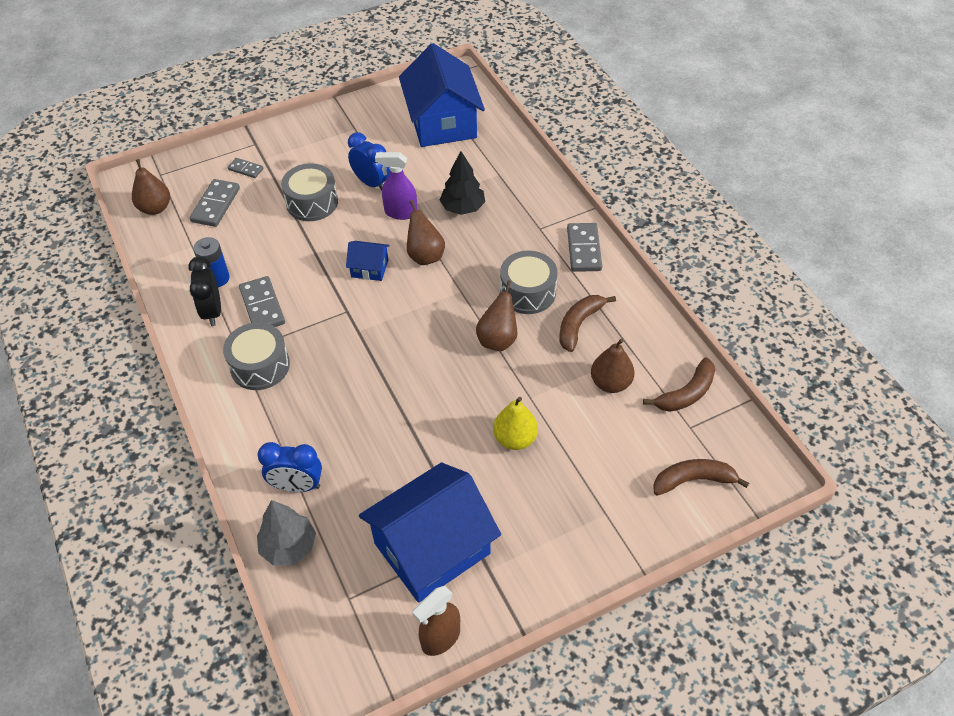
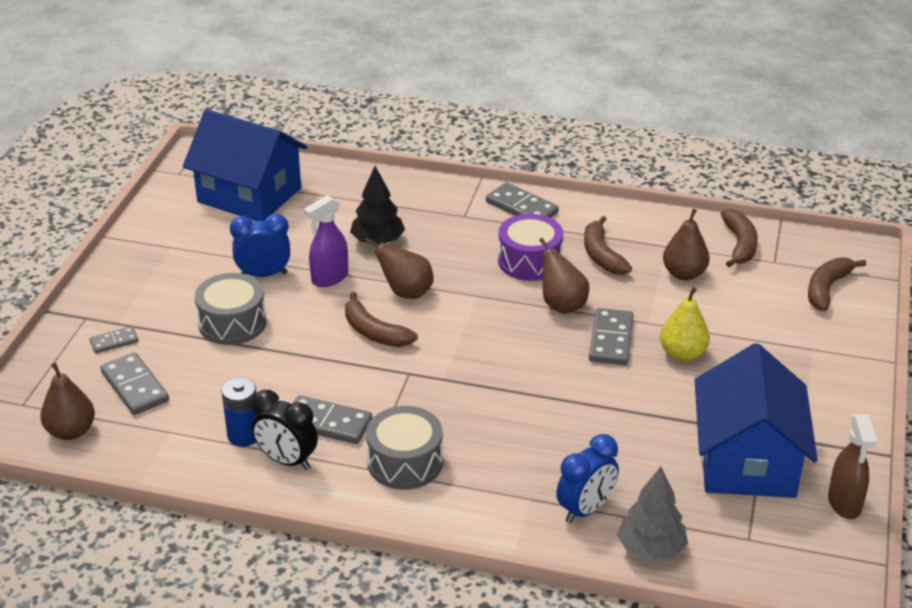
camera: 50 degrees left, 15 degrees down
blue house [346,241,390,281] -> brown banana [345,292,418,347]
grey drum [500,251,558,314] -> purple drum [498,214,563,281]
none -> grey domino [589,308,634,365]

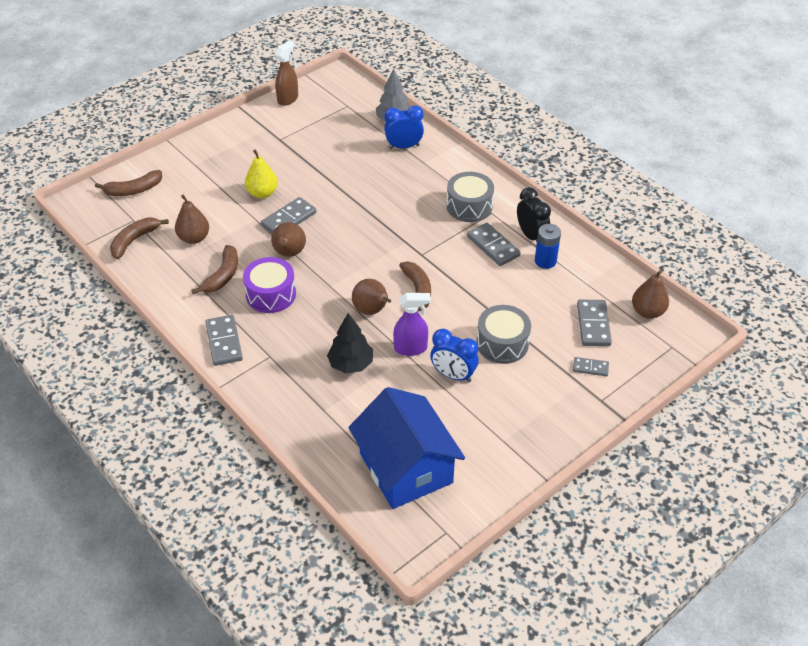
camera: 145 degrees left, 10 degrees up
blue house [695,343,818,498] -> none

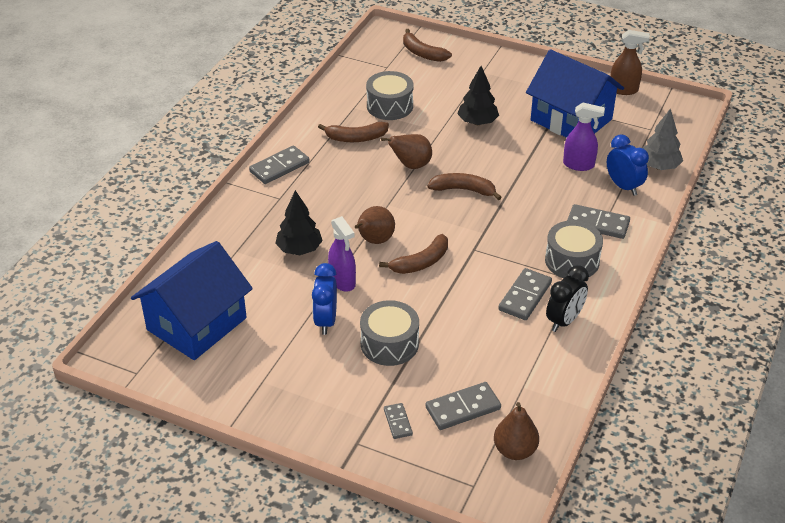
camera: 65 degrees right, 5 degrees down
brown banana [110,218,169,259] -> brown banana moved to [427,173,502,200]
brown pear [175,195,209,244] -> grey drum [366,71,414,120]
purple drum [243,257,296,313] -> none
yellow pear [245,149,278,198] -> black tree [457,66,499,125]
grey domino [261,197,316,233] -> grey domino moved to [567,204,630,239]
blue battery [535,224,561,269] -> none
none -> blue house [526,49,624,138]
none -> purple spray bottle [563,102,605,171]

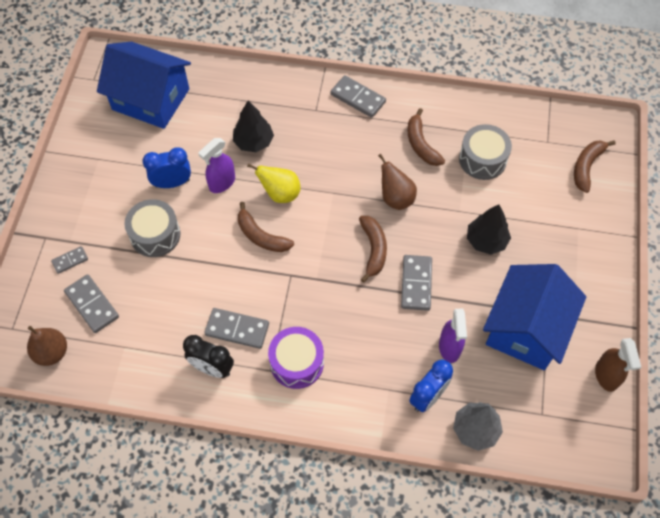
camera: 75 degrees right, 20 degrees up
brown pear [355,206,395,244] -> yellow pear [247,164,300,203]
grey drum [545,220,603,278] -> purple drum [268,327,324,389]
grey domino [567,204,630,239] -> grey domino moved to [401,255,432,311]

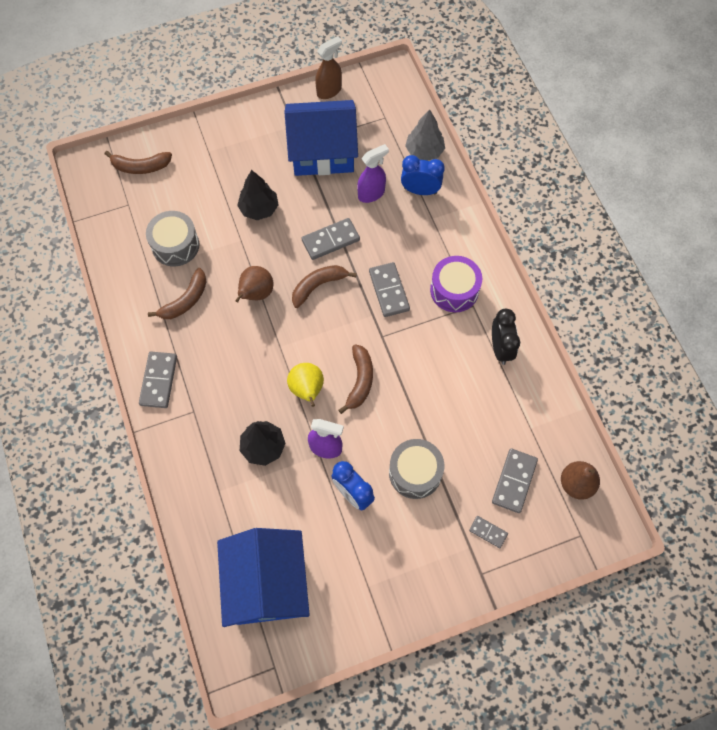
camera: 120 degrees left, 5 degrees up
grey domino [204,308,269,349] -> grey domino moved to [369,262,410,317]

